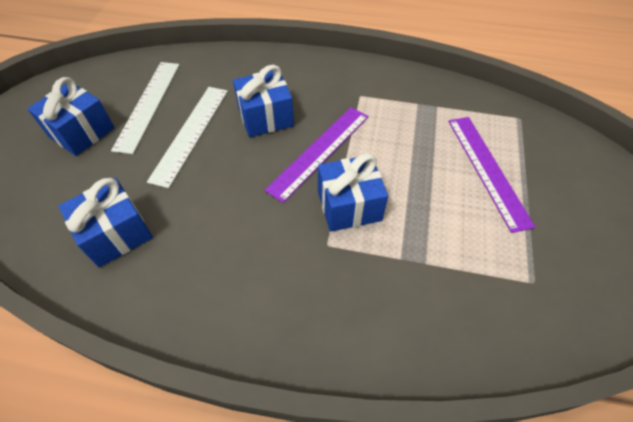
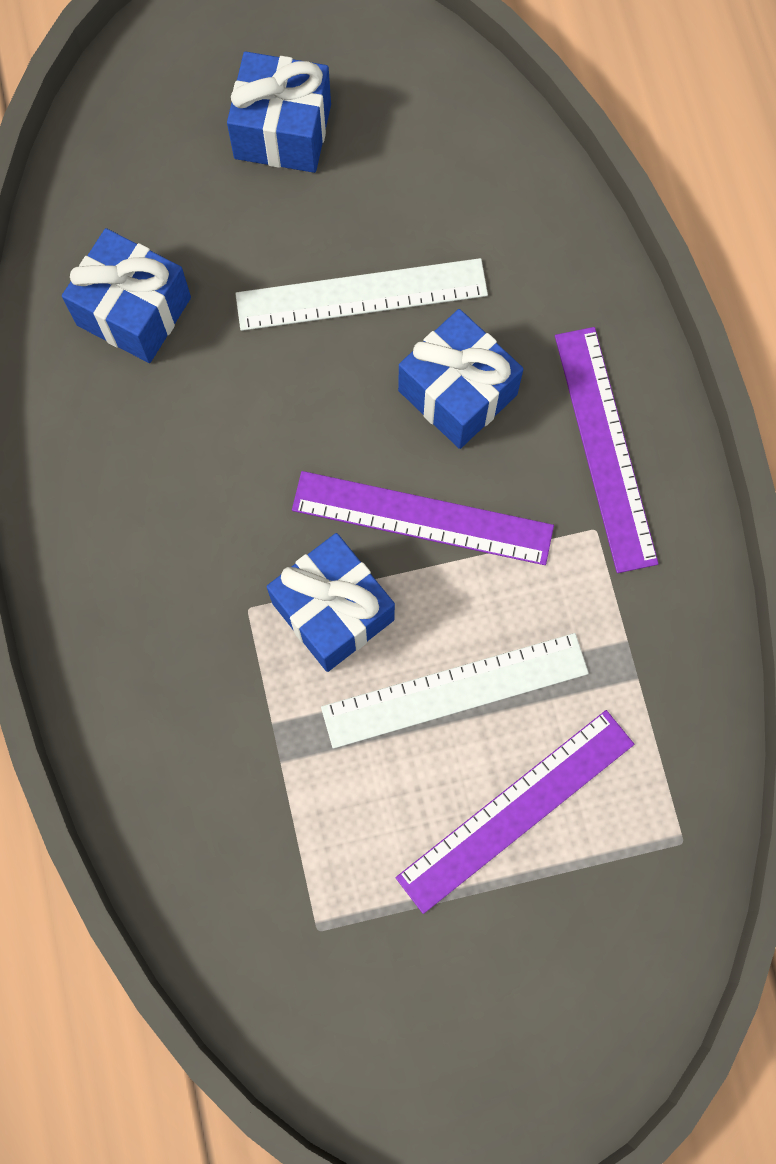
camera: 65 degrees right, 20 degrees up
white ruler [111,62,180,154] -> white ruler moved to [321,633,589,749]
none -> purple ruler [555,327,659,573]

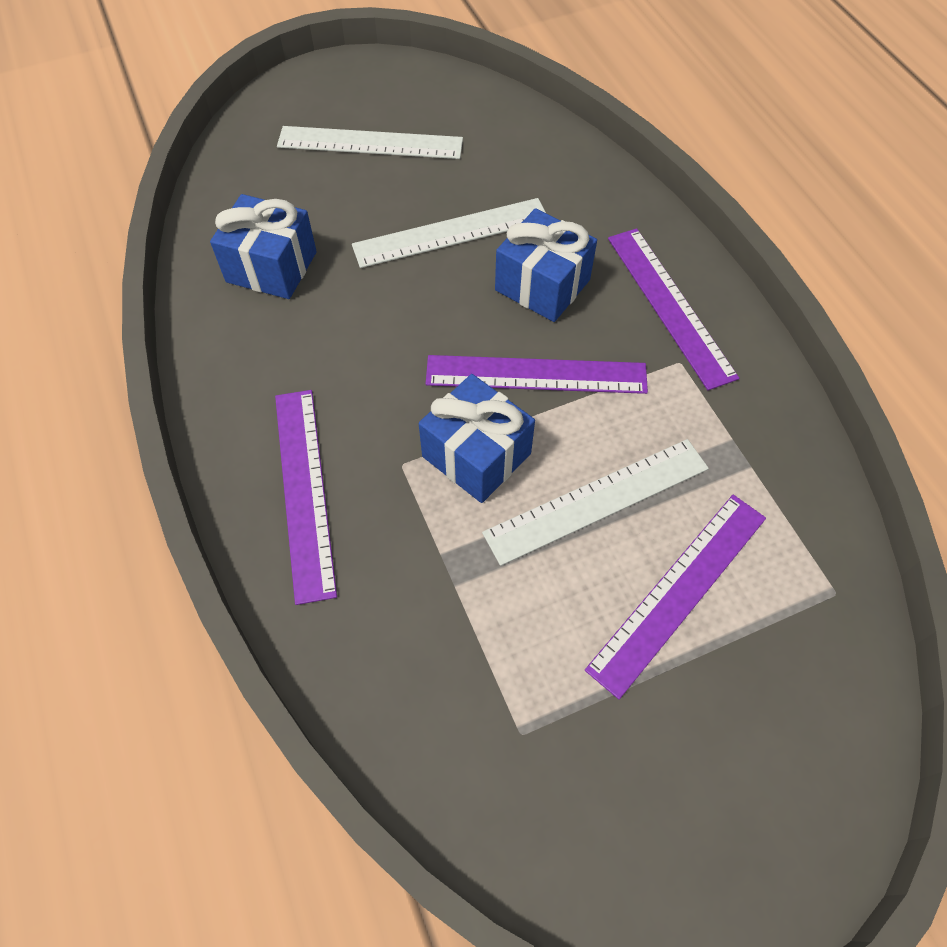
camera: 10 degrees left, 15 degrees down
blue gift [227,51,331,173] -> white ruler [277,126,463,159]
none -> purple ruler [275,390,337,605]

